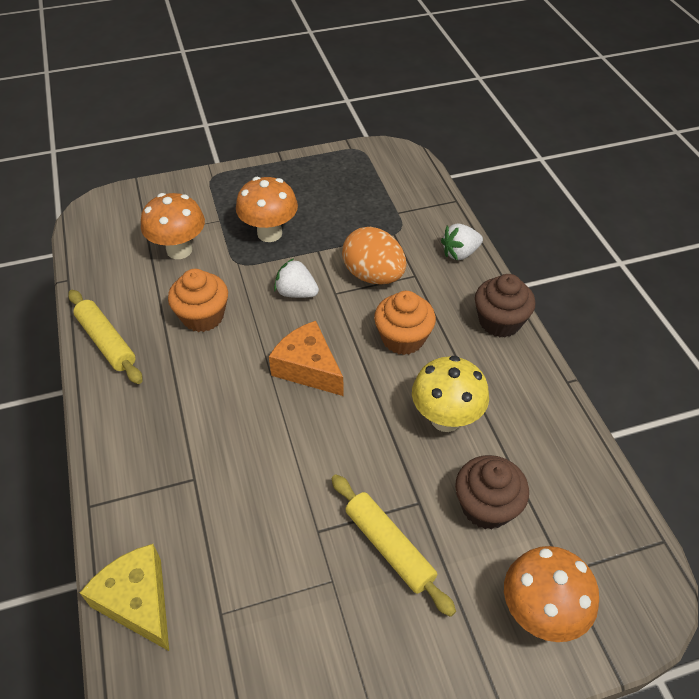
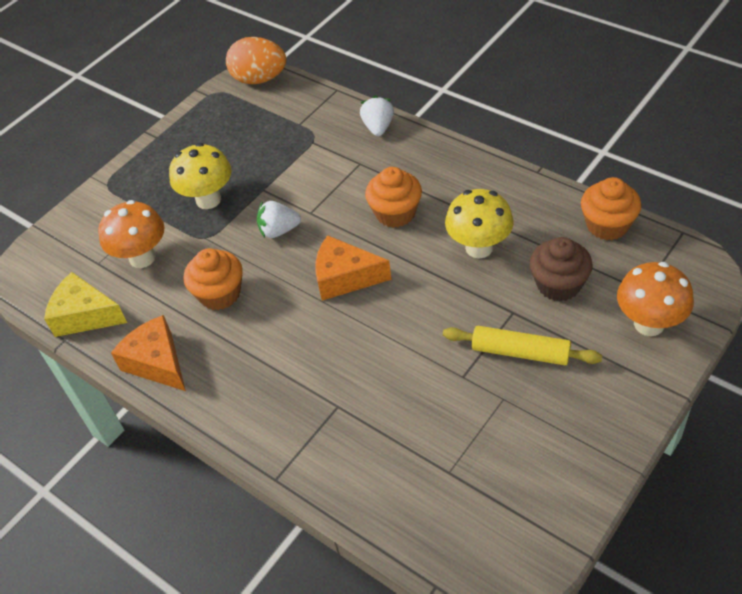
camera: 30 degrees left, 0 degrees up
yellow rolling pin [68,290,143,384] -> orange cheese [111,315,186,391]
yellow cheese [80,544,169,651] -> yellow cheese moved to [44,272,127,337]
orange mushroom [236,177,298,242] -> yellow mushroom [169,143,232,209]
orange egg [342,227,406,285] -> orange egg moved to [226,37,286,84]
white strawberry [441,223,483,260] -> white strawberry turned 150 degrees clockwise [360,96,394,136]
brown cupcake [475,274,535,337] -> none
none -> orange cupcake [581,177,641,240]

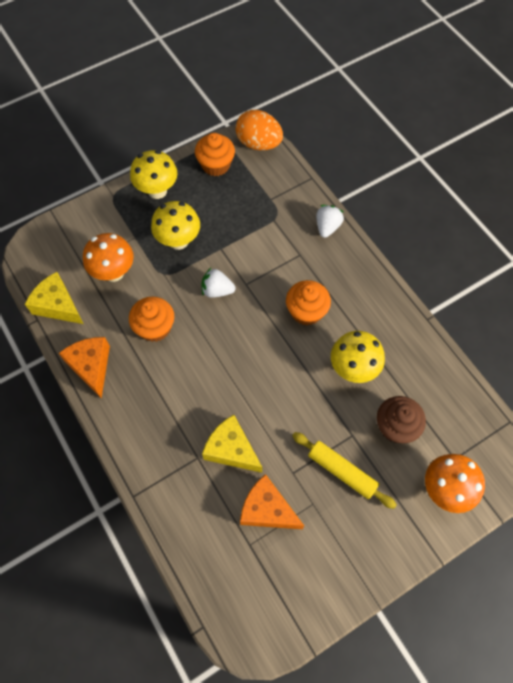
camera: 15 degrees right, 15 degrees up
orange cheese [315,235,391,301] -> orange cheese moved to [240,474,304,529]
orange cupcake [581,177,641,240] -> orange cupcake moved to [195,133,235,176]
none -> yellow mushroom [130,150,177,199]
none -> yellow cheese [202,415,262,473]

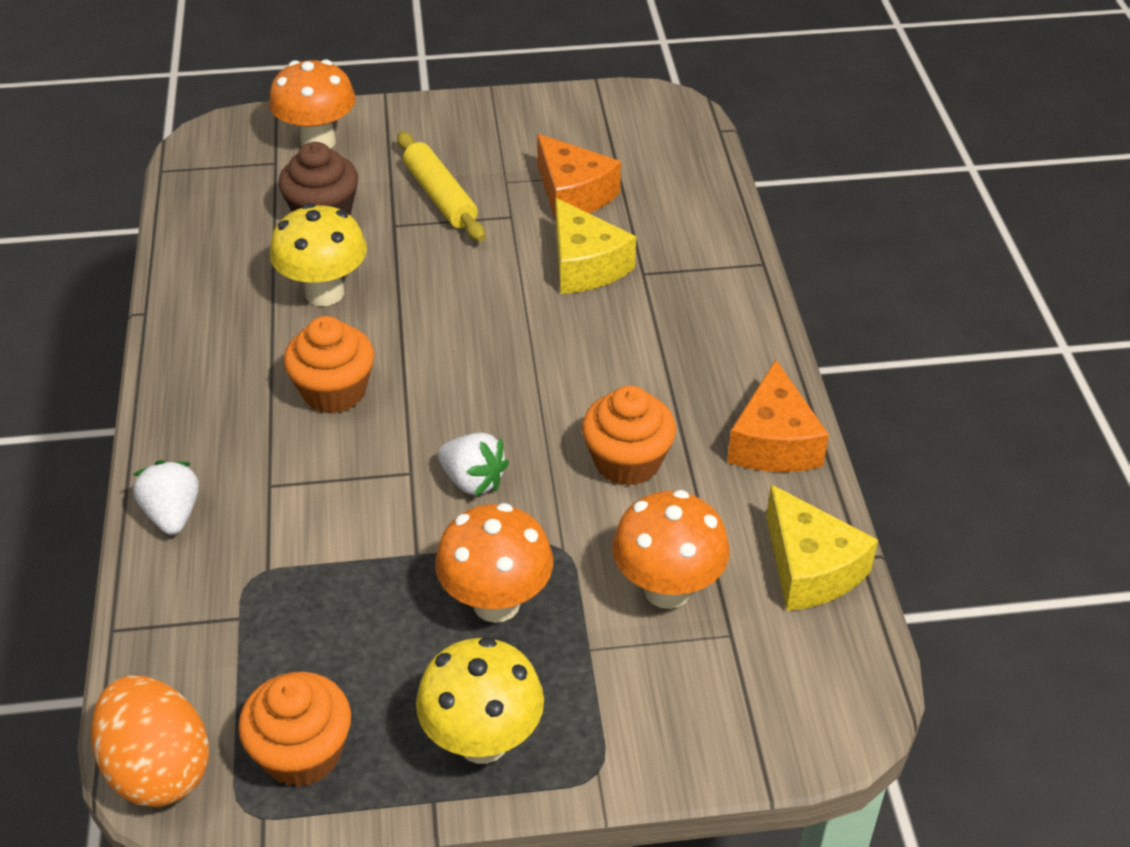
camera: 155 degrees left, 20 degrees down
yellow mushroom [151,201,200,250] -> orange mushroom [435,503,553,623]
white strawberry [316,205,344,238] -> white strawberry turned 120 degrees clockwise [133,460,199,535]

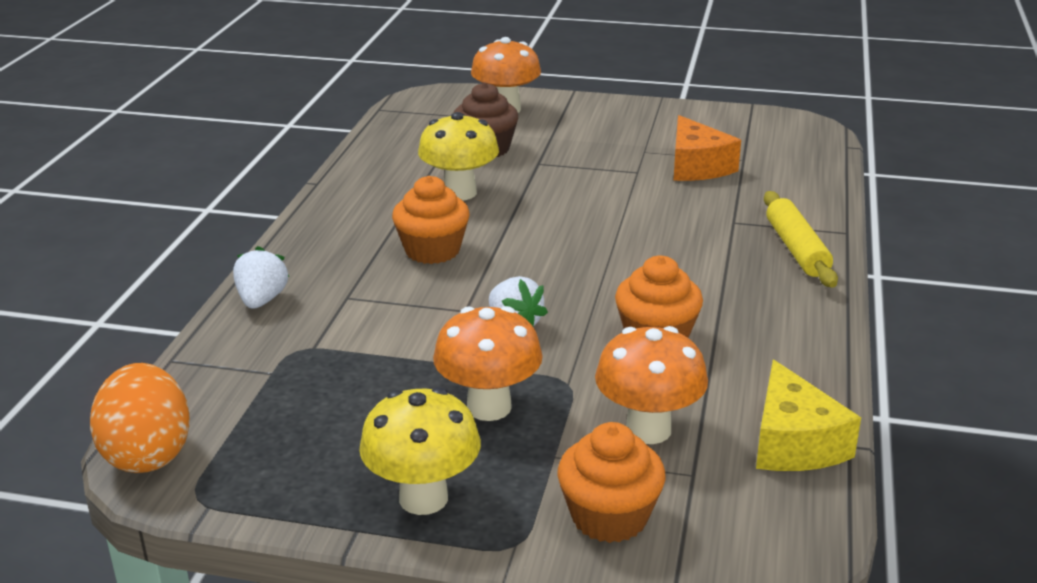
camera: 20 degrees right, 15 degrees down
orange cupcake [238,672,351,787] -> orange cupcake moved to [557,422,666,543]
yellow rolling pin [397,132,485,242] -> yellow rolling pin moved to [764,191,838,288]
yellow cheese [556,198,636,294] -> none
orange cheese [727,360,829,472] -> none

